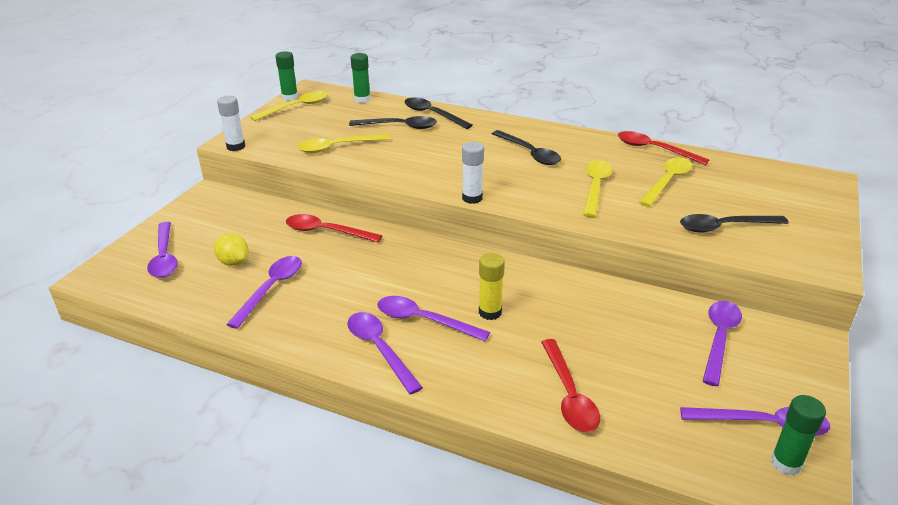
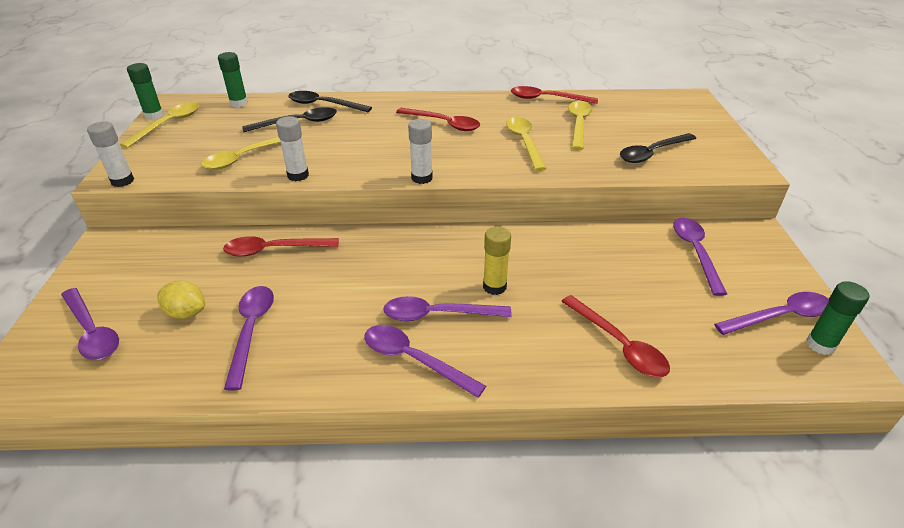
camera: 25 degrees left, 5 degrees up
black spoon [492,130,561,165] -> red spoon [396,108,480,131]
none -> white glue stick [276,116,309,181]

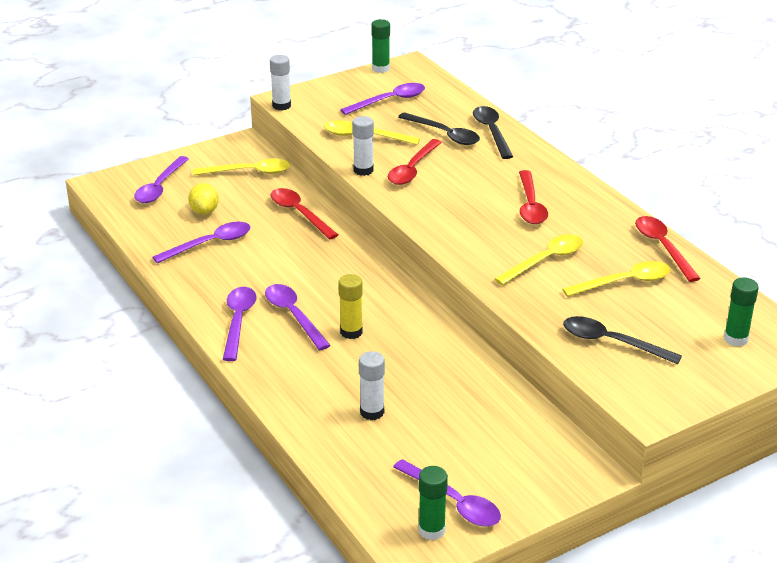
camera: 60 degrees right, 5 degrees down
yellow spoon [120,102,199,148] -> yellow spoon moved to [193,159,290,176]
green glue stick [218,52,248,107] -> green glue stick moved to [724,277,759,346]
white glue stick [408,119,433,184] -> white glue stick moved to [359,351,385,420]
red spoon [561,295,670,377] -> red spoon moved to [388,139,442,185]
purple spoon [673,218,727,296] -> purple spoon moved to [340,83,425,115]

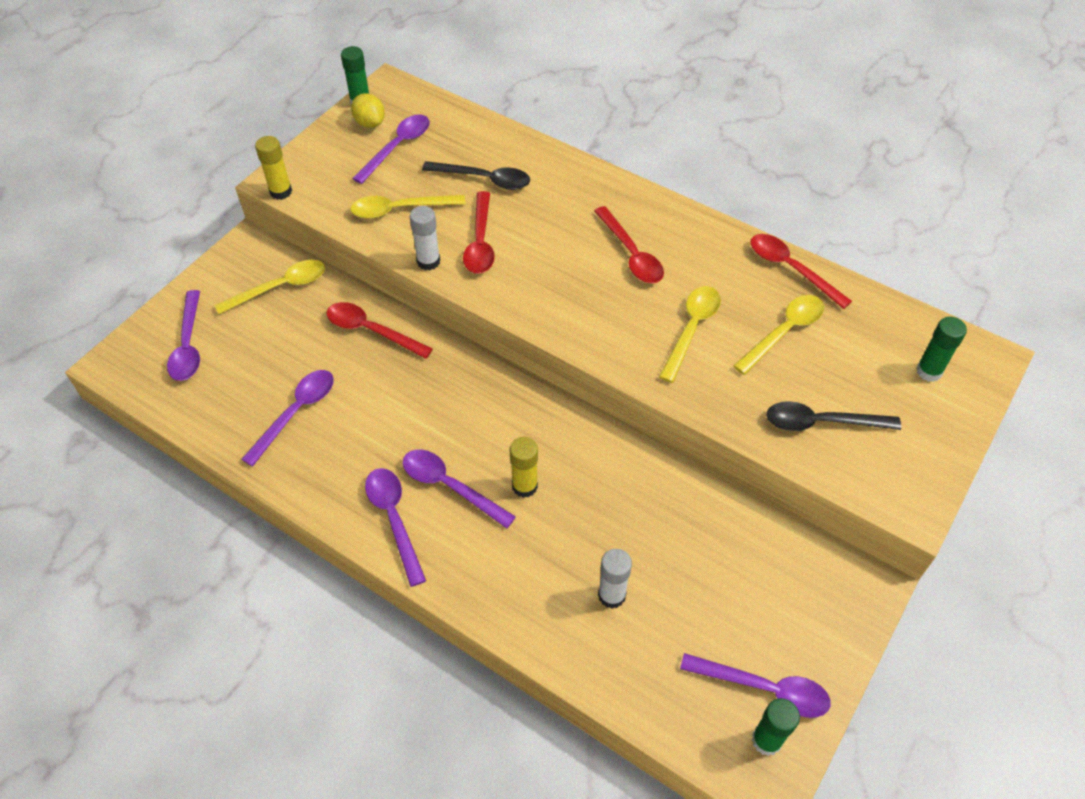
camera: 25 degrees left, 20 degrees up
yellow lemon [188,183,219,215] -> yellow lemon moved to [351,93,385,128]
white glue stick [270,55,291,111] -> yellow glue stick [255,136,292,200]
black spoon [473,106,513,159] -> none

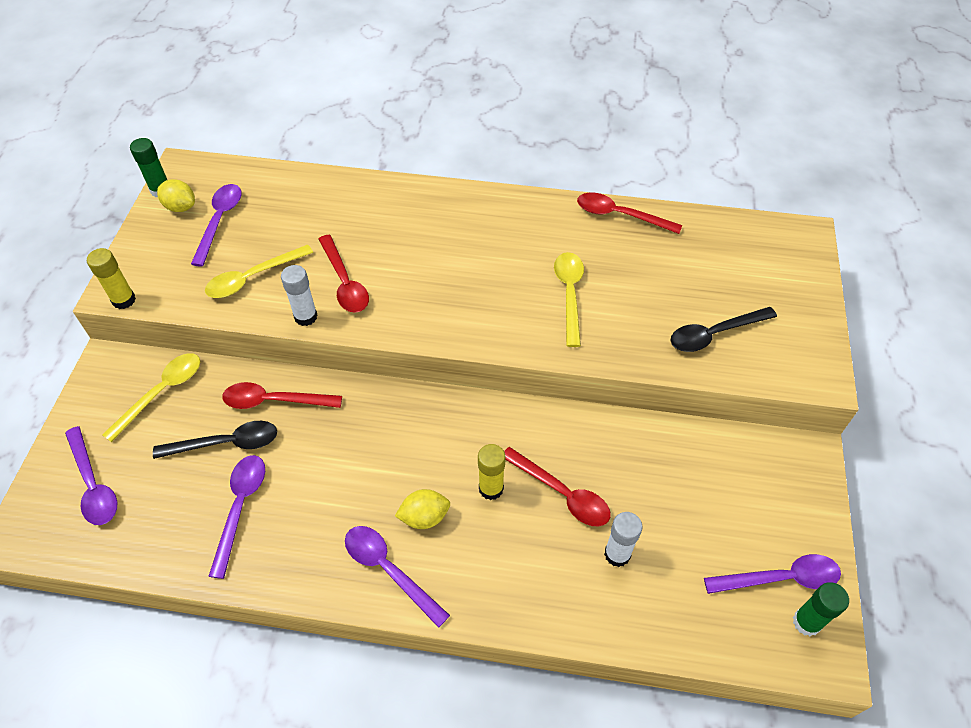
camera: 25 degrees left, 0 degrees up
purple spoon [403,449,516,528] -> yellow lemon [395,489,450,529]
black spoon [422,161,530,190] -> black spoon moved to [153,421,277,459]
red spoon [594,206,664,283] -> red spoon moved to [504,447,611,526]
yellow spoon [733,295,824,375] -> none
green glue stick [916,317,967,382] -> none

